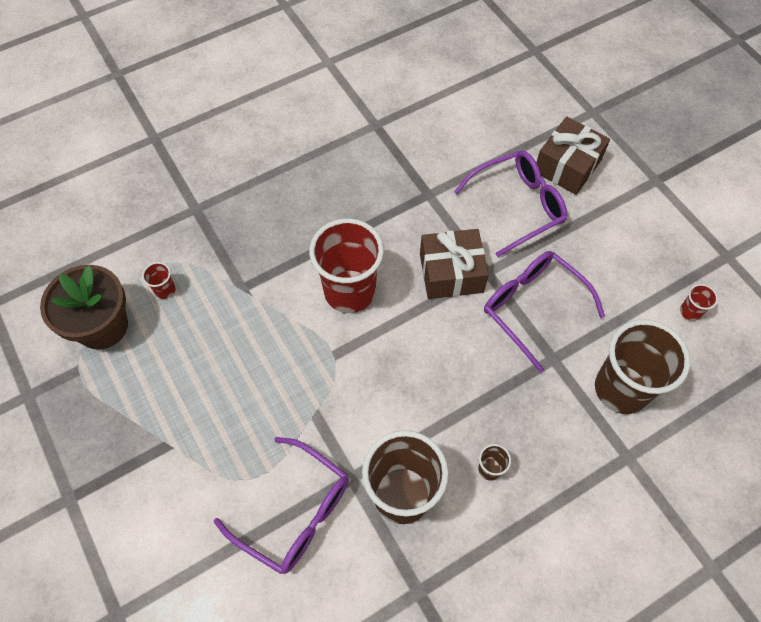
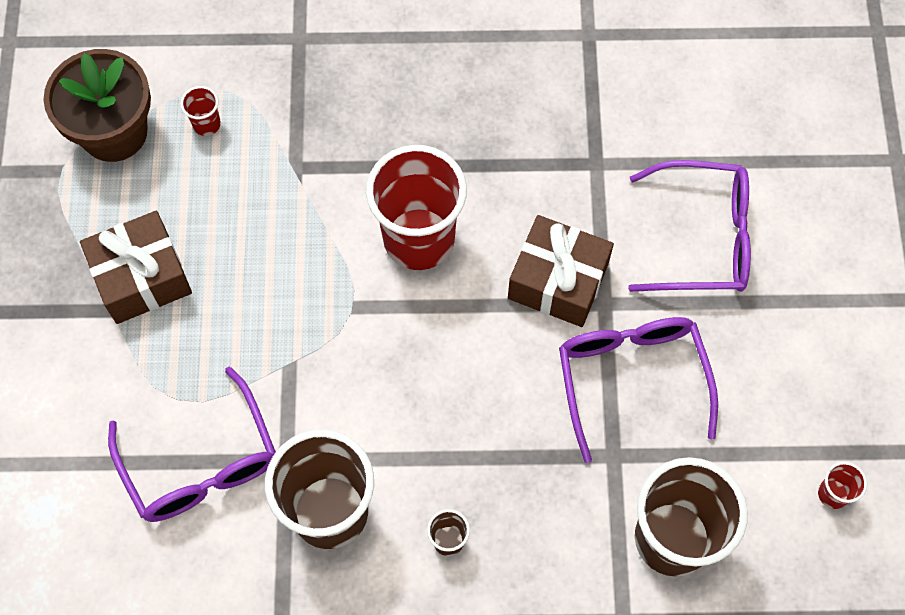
camera: 30 degrees right, 5 degrees up
brown gift [536,117,610,195] -> brown gift moved to [80,211,192,324]

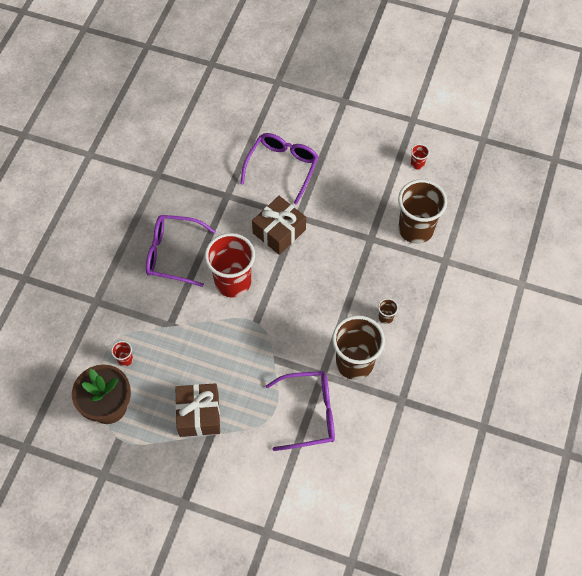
camera: 70 degrees left, 5 degrees down
purple glasses [559,317,718,463] -> purple glasses moved to [146,215,216,287]

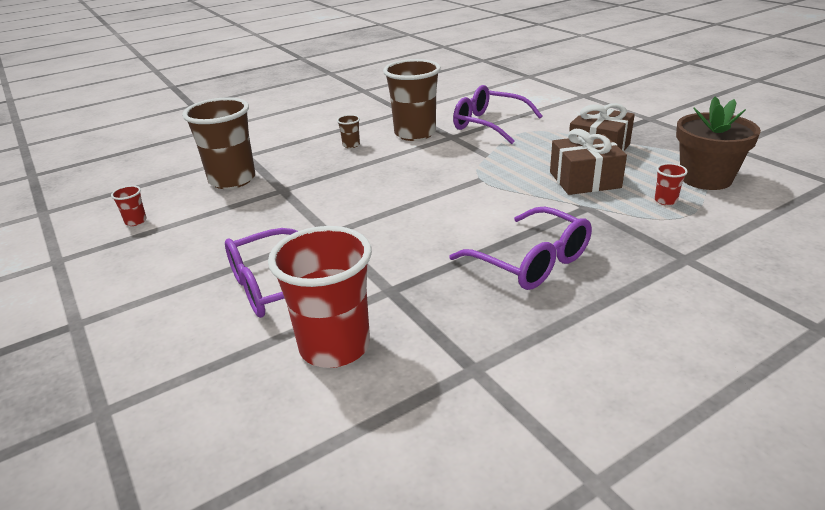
camera: 140 degrees left, 30 degrees down
red cup [205,233,255,297] -> red cup moved to [268,226,372,368]
brown gift [252,196,306,255] -> brown gift moved to [550,129,627,195]

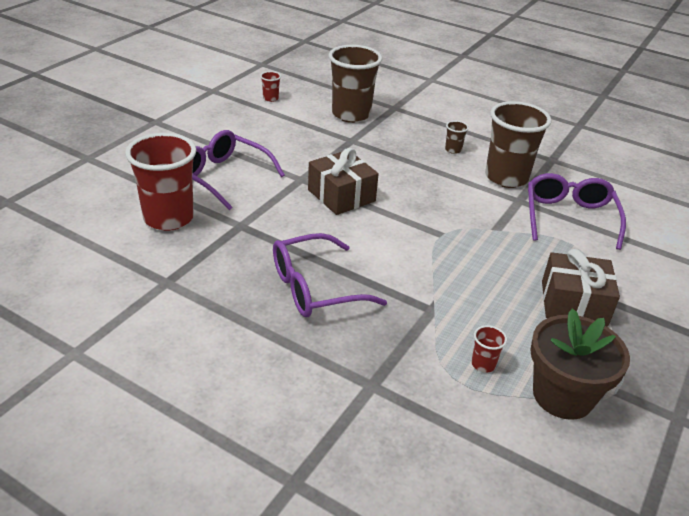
camera: 60 degrees right, 5 degrees up
purple glasses [449,207,592,290] -> purple glasses turned 45 degrees clockwise [273,233,387,317]
brown gift [550,129,627,195] -> brown gift moved to [308,148,379,215]

